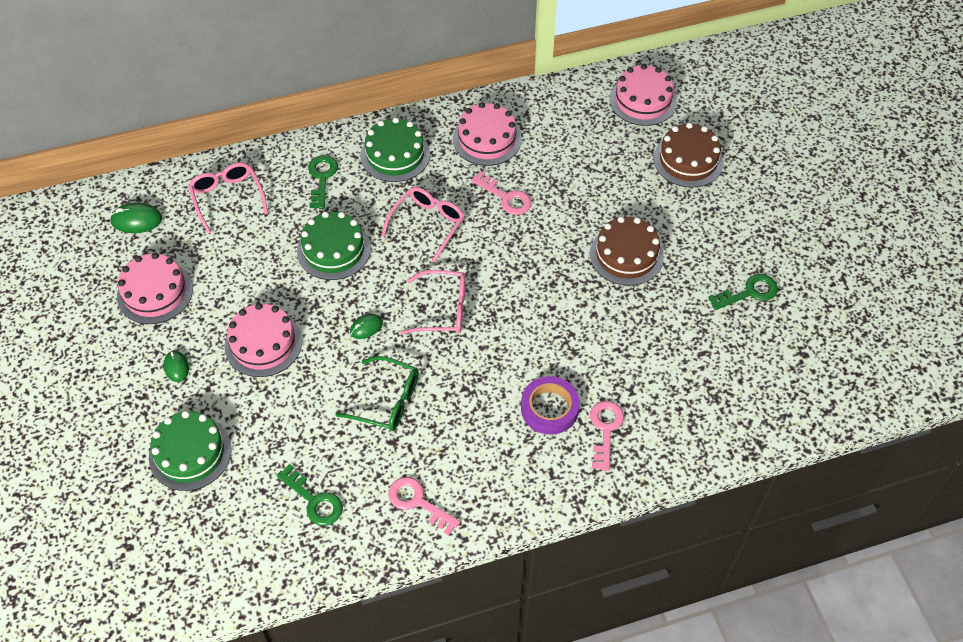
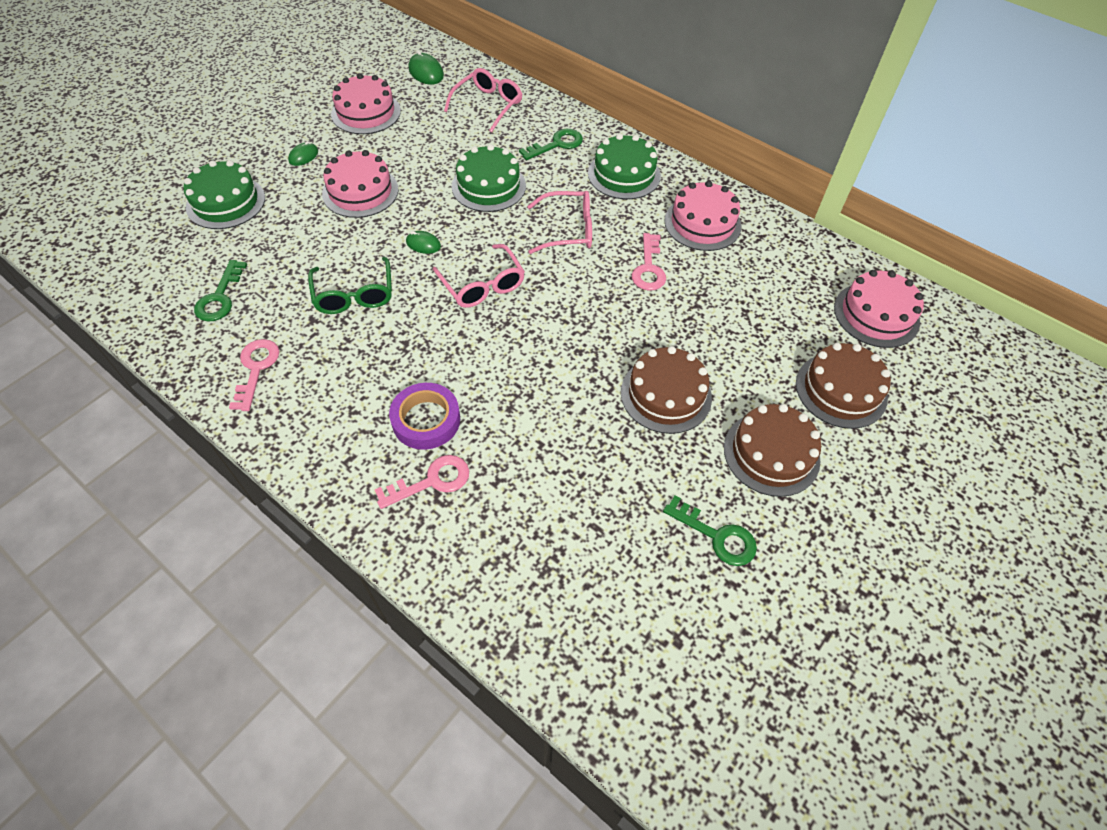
camera: 55 degrees right, 0 degrees up
none -> brown cake [724,404,821,497]

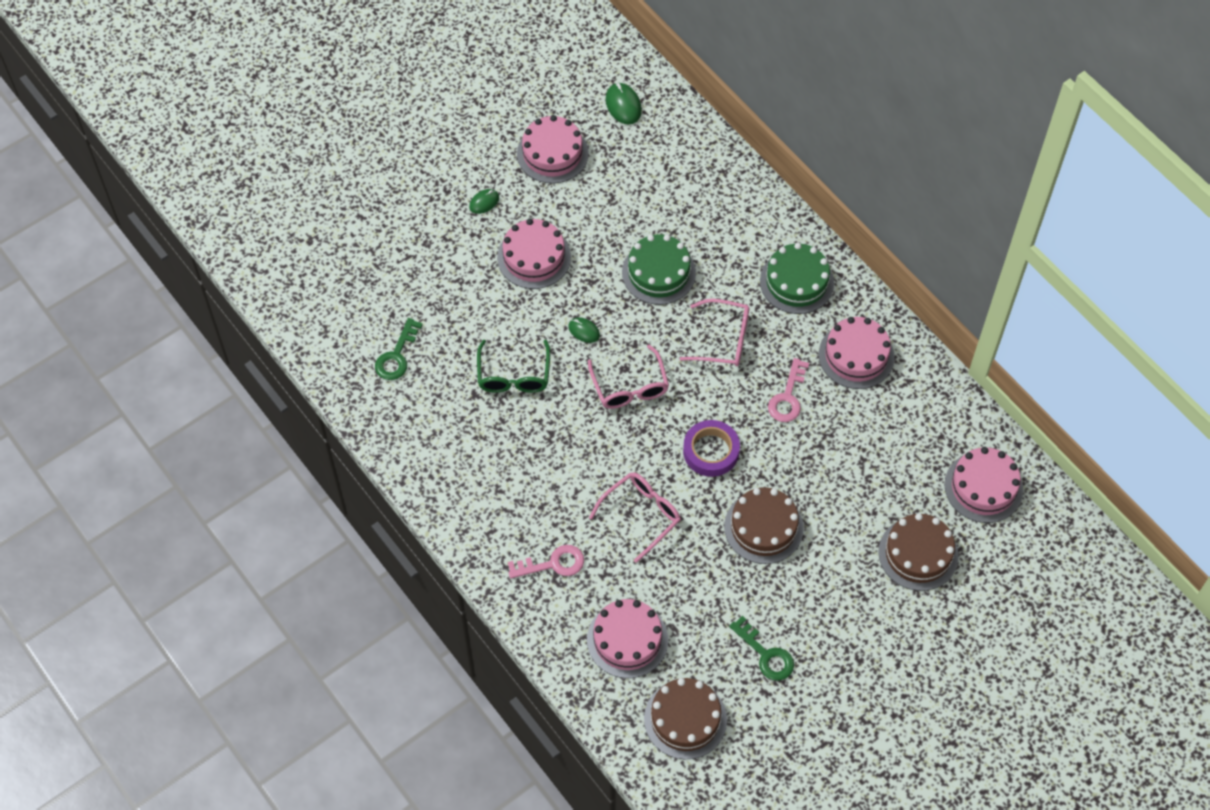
camera: 15 degrees right, 5 degrees up
green cake [183,160,265,229] -> none
pink key [229,339,279,411] -> none
purple tape [389,383,460,450] -> purple tape moved to [683,420,740,477]
pink glasses [444,68,522,132] -> pink glasses moved to [589,472,681,563]
green key [519,129,583,160] -> none
brown cake [724,404,821,497] -> brown cake moved to [644,678,727,759]
none -> pink cake [587,599,668,678]

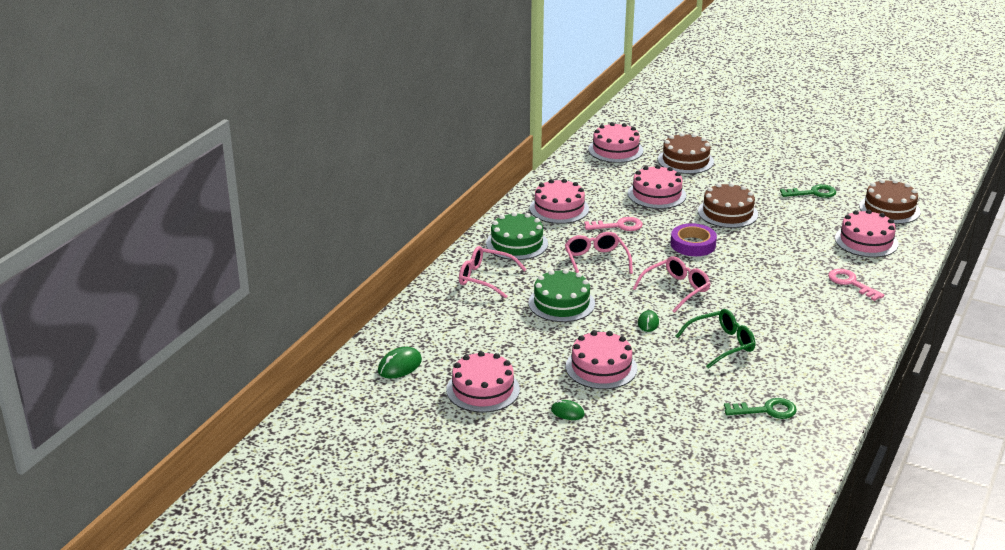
camera: 115 degrees left, 30 degrees down
pink glasses [589,472,681,563] -> pink glasses moved to [459,246,527,298]
green key [729,616,794,681] -> green key turned 60 degrees clockwise [780,184,836,198]
none -> pink cake [628,165,686,209]

